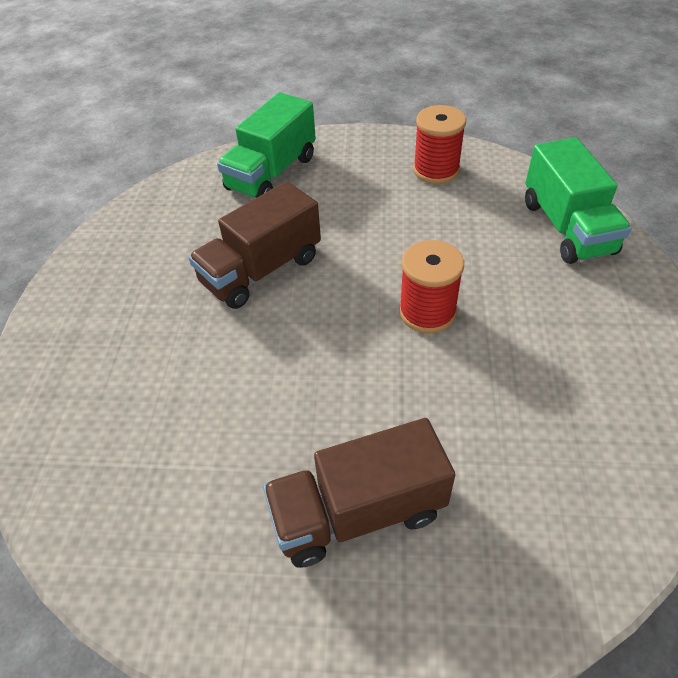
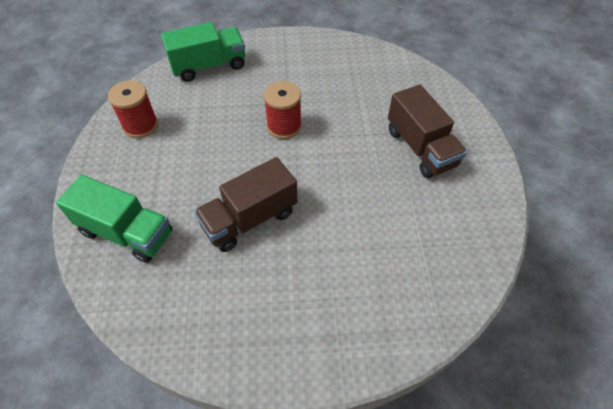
camera: 100 degrees left, 5 degrees up
brown truck [189,181,321,309] -> brown truck turned 105 degrees clockwise [194,157,297,252]

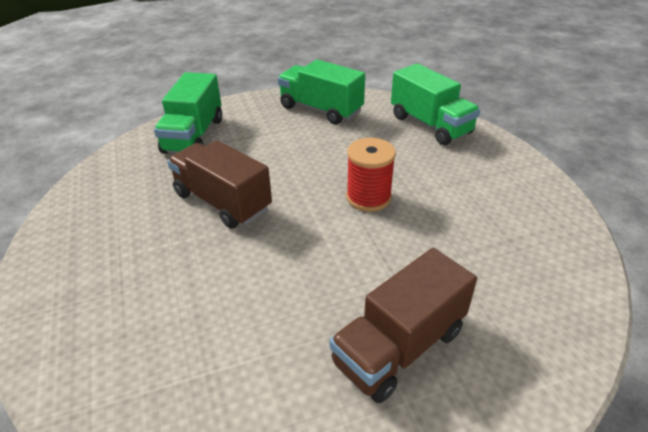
camera: 75 degrees right, 15 degrees down
red spool [108,80,158,138] -> green truck [278,60,365,124]

